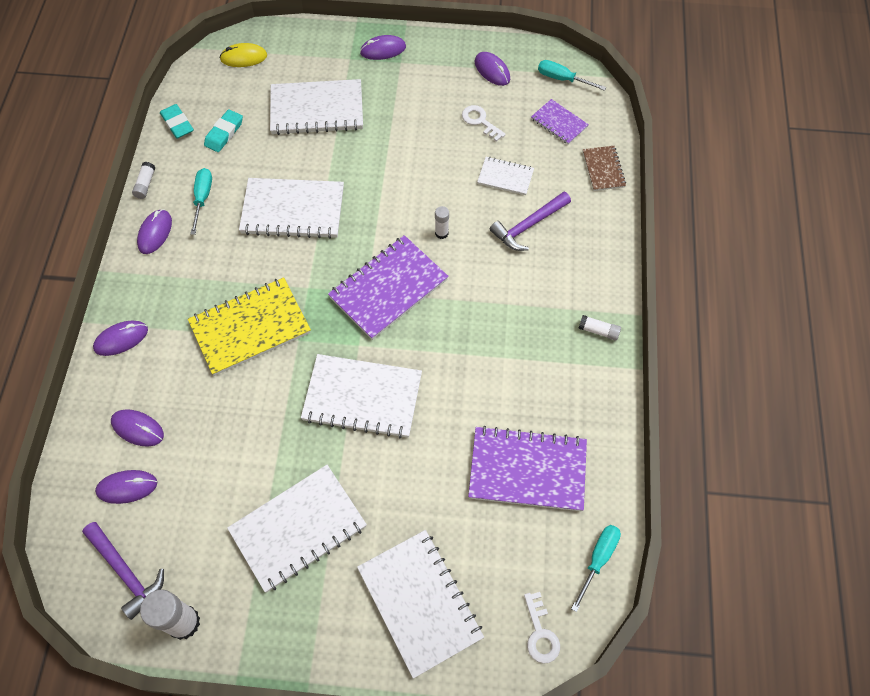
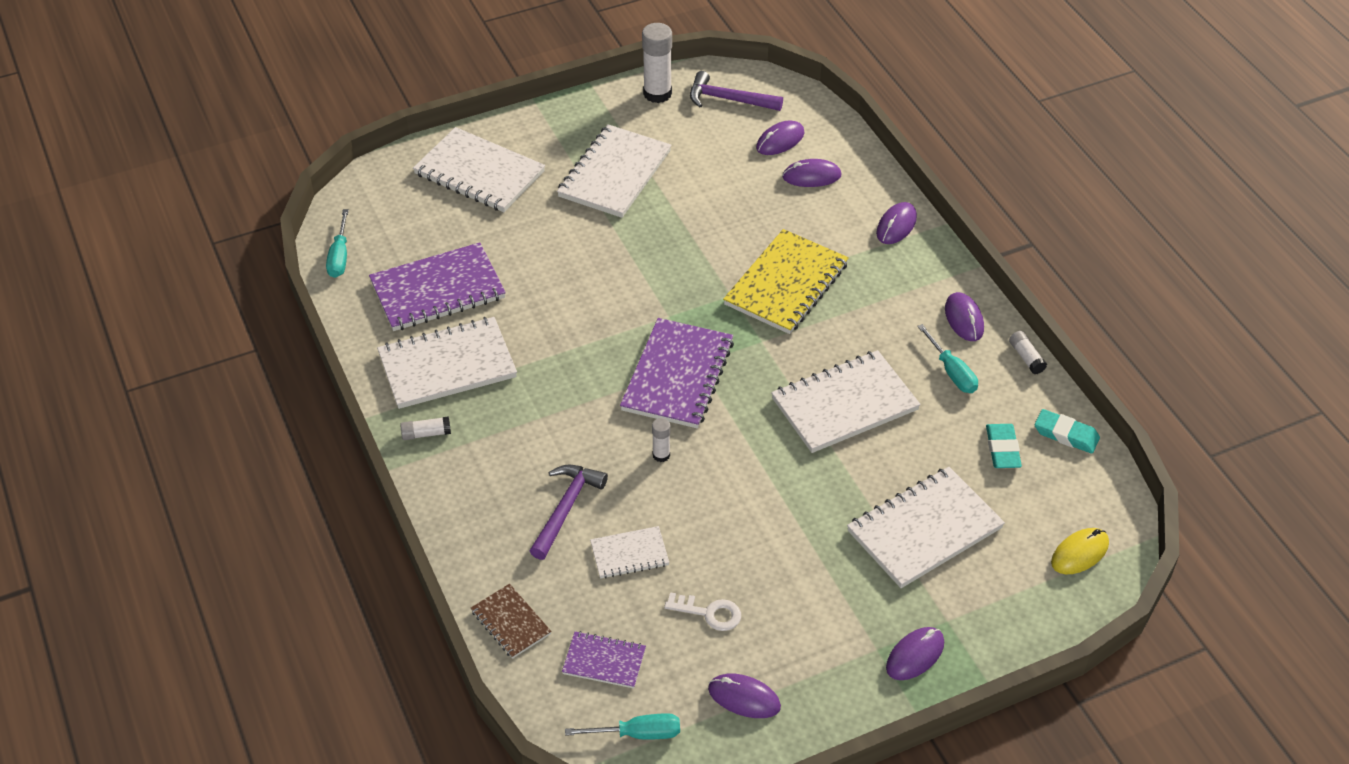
camera: 150 degrees right, 15 degrees down
white notebook [301,354,422,438] -> white notebook moved to [377,317,517,409]
white key [524,592,560,664] -> none

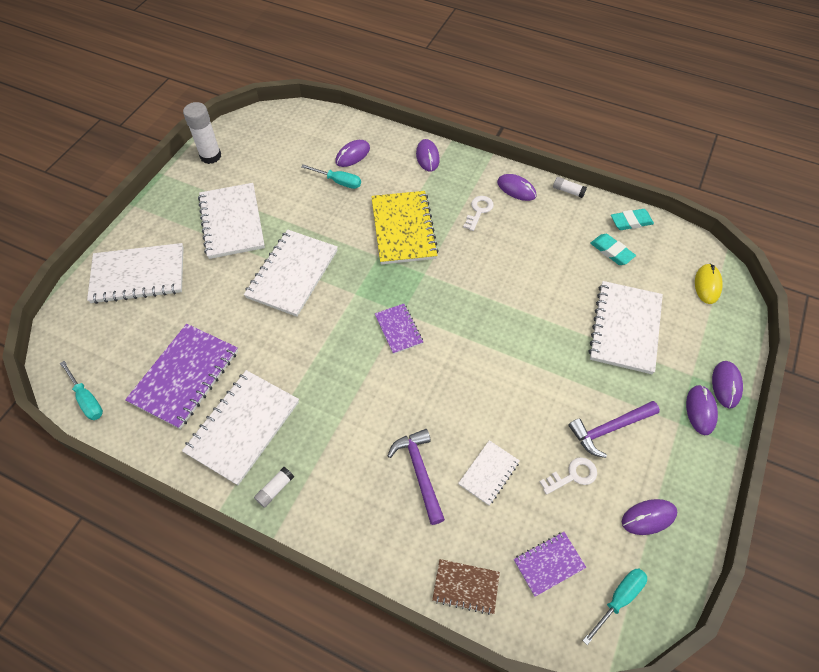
camera: 40 degrees left, 10 degrees up
purple notebook [620,318,734,428] -> purple notebook [375,304,423,354], size x0.53
white glue stick [652,418,670,462] -> none
purple hammer [690,71,783,111] -> purple hammer moved to [569,401,660,458]
purple mouse [756,120,804,155] -> purple mouse moved to [712,361,743,408]
white notebook [771,350,921,453] -> white notebook moved to [244,229,338,317]
turquoise screwdriver [917,324,978,393] -> turquoise screwdriver moved to [301,164,361,189]
none -> white key [463,196,494,231]

